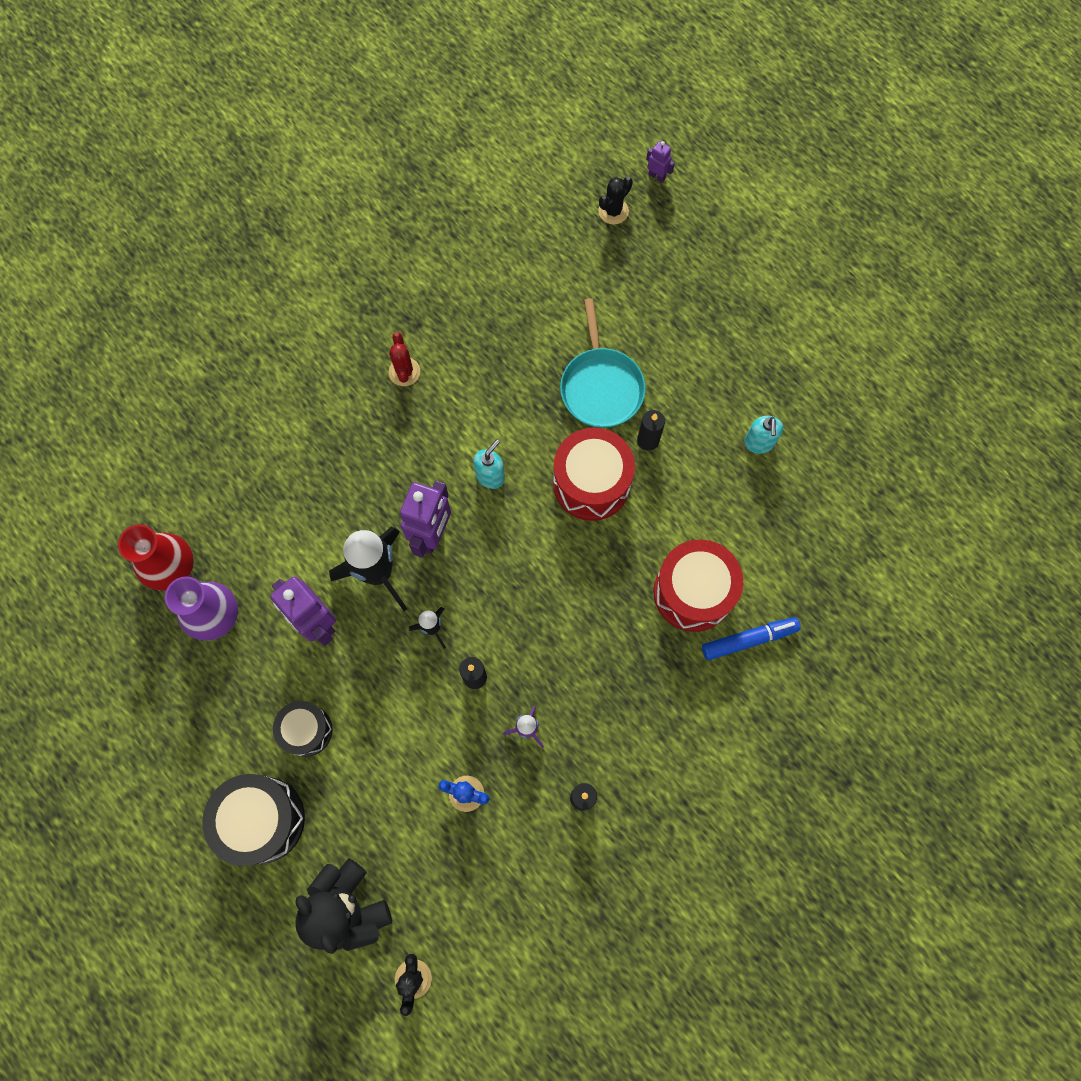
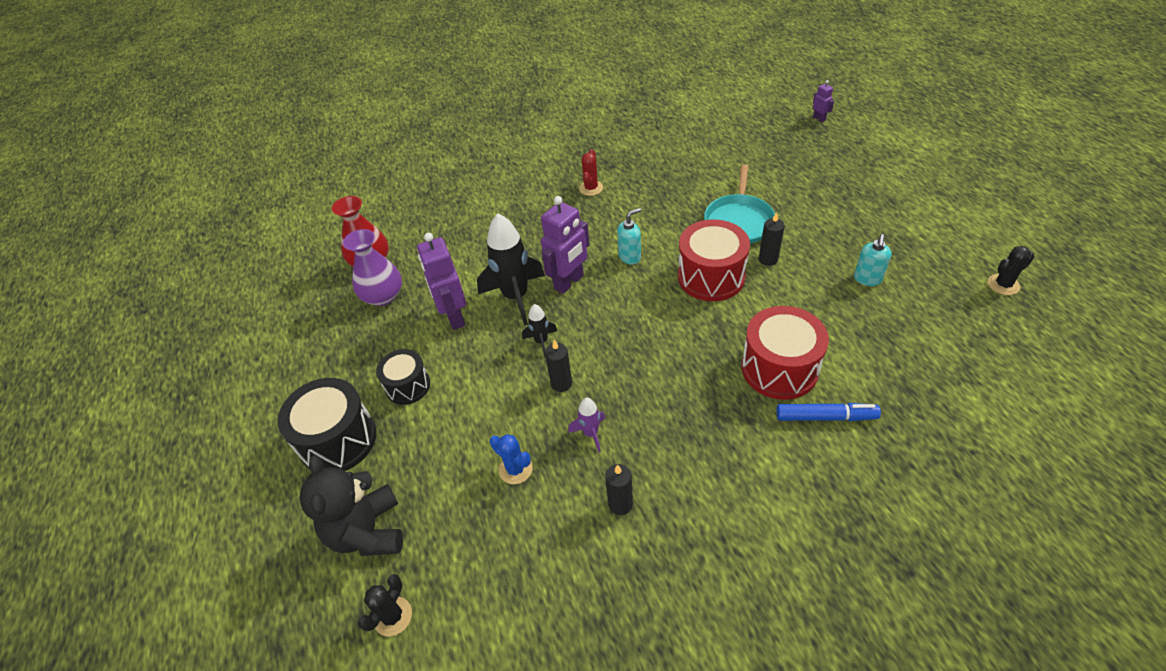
camera: 25 degrees right, 25 degrees down
black cactus [598,177,633,225] -> black cactus moved to [988,246,1035,295]

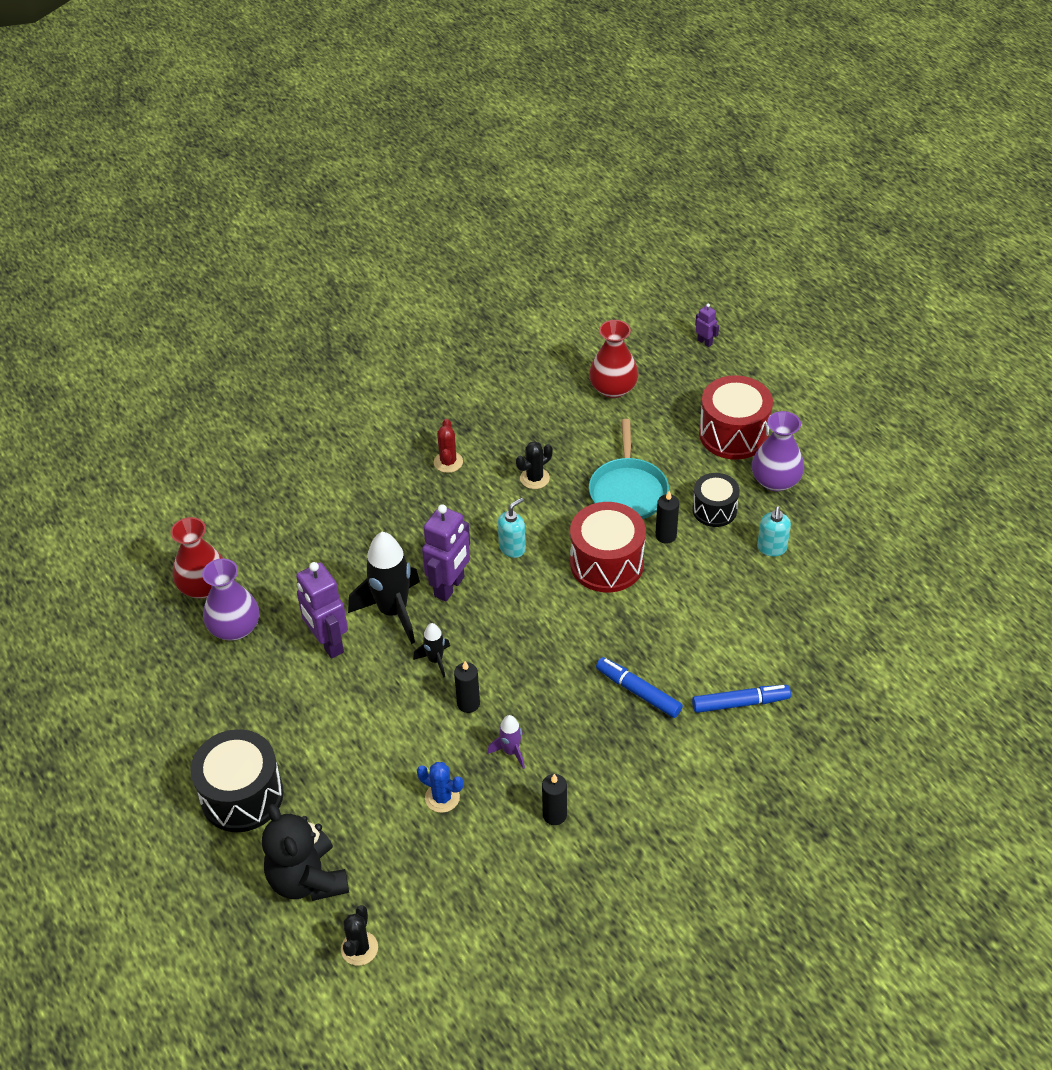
camera: 15 degrees left, 0 degrees up
black drum [376,349,430,405] -> black drum moved to [692,473,740,527]
red drum [742,306,829,400] -> red drum moved to [699,375,773,460]
black cactus [988,246,1035,295] -> black cactus moved to [516,441,553,489]
none -> red vase [589,320,638,398]
none -> blue marker [596,657,683,718]
none -> purple vase [752,411,804,492]

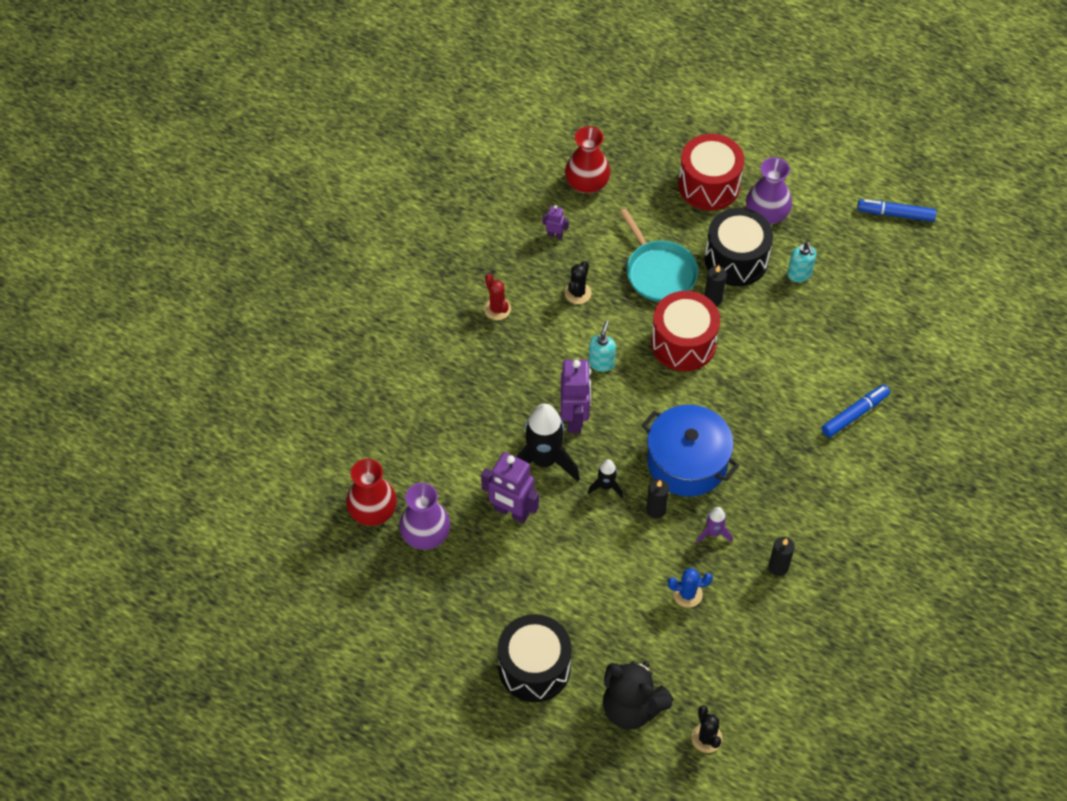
camera: 30 degrees left, 10 degrees up
blue marker [596,657,683,718] -> blue marker moved to [857,199,936,222]
black drum [692,473,740,527] -> black drum [705,208,773,286], size x1.62
purple robot [695,303,719,347] -> purple robot moved to [543,205,569,239]
none -> blue pot [641,405,739,497]

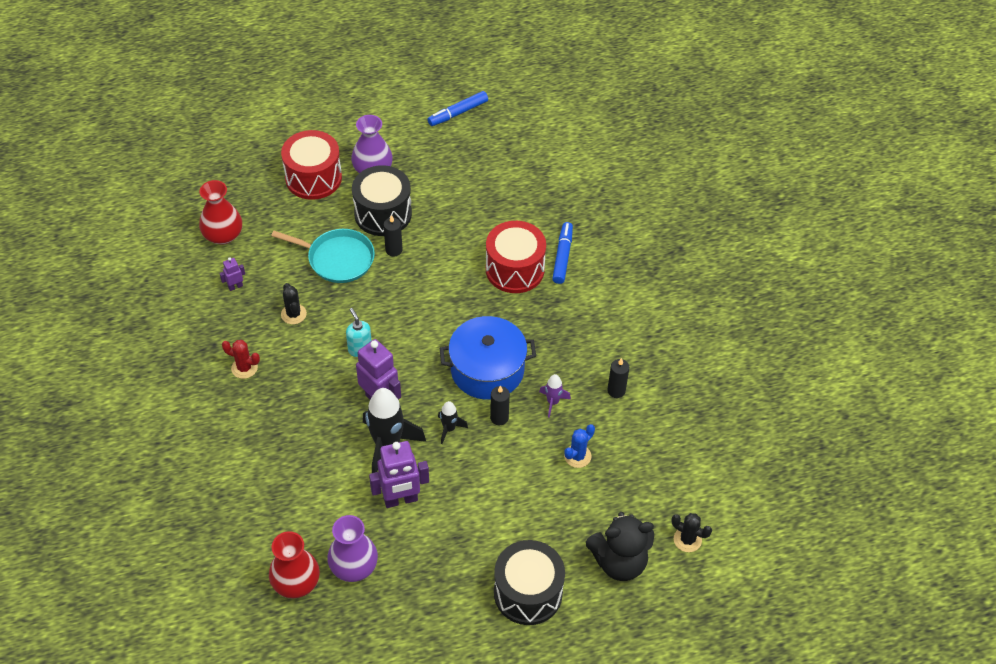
camera: 45 degrees left, 5 degrees down
red drum [651,291,720,371] -> red drum moved to [486,221,546,293]
turquoise soap dispenser [787,242,816,282] -> none

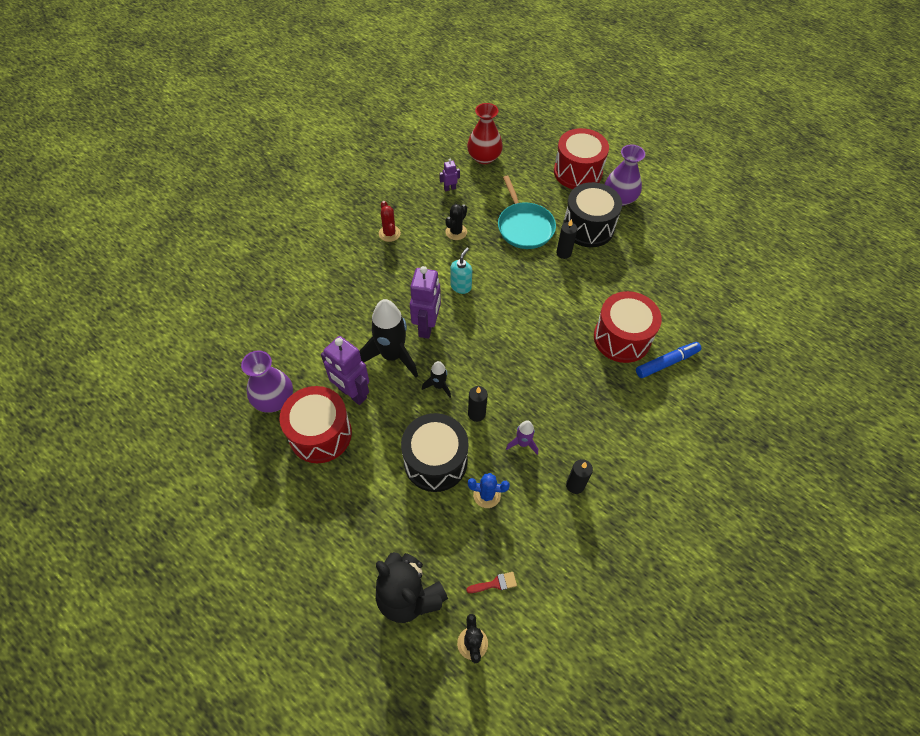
camera: 55 degrees right, 5 degrees up
purple robot [219,257,245,291] -> purple robot turned 45 degrees counterclockwise [439,159,460,191]
red vase [269,531,320,599] -> none
blue marker [427,91,488,126] -> none
blue pot [440,316,536,400] -> none
black drum [494,540,565,625] -> black drum moved to [401,413,469,492]
none -> red drum [279,386,352,463]
none -> red brush [466,572,517,593]

